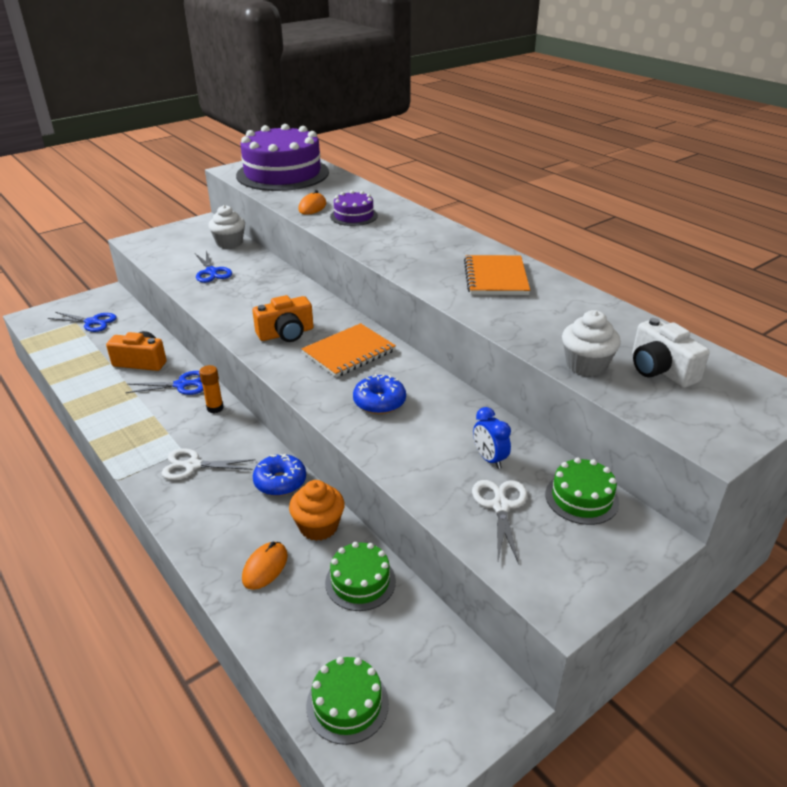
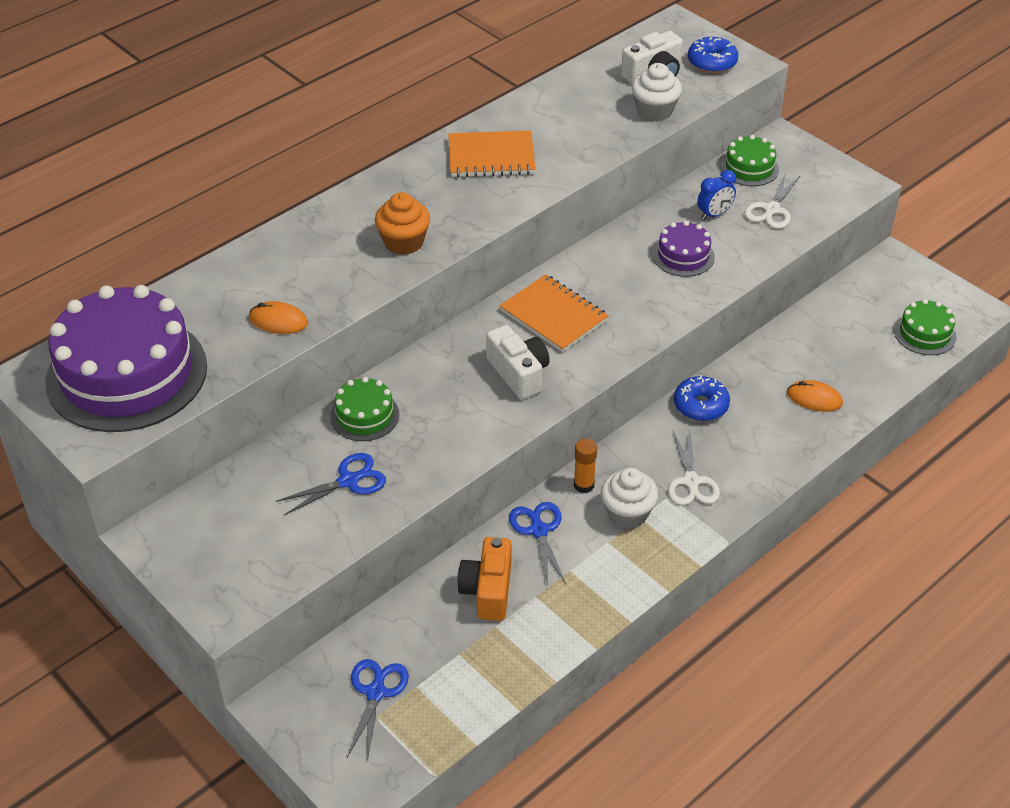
camera: 95 degrees left, 10 degrees up
white cupcake [208,205,245,249] -> white cupcake moved to [601,468,658,529]
orange camera [252,295,314,342] -> white camera [486,325,550,400]
orange cupcake [289,480,345,541] -> orange cupcake moved to [375,192,430,255]
green cake [325,542,396,611] -> green cake moved to [330,377,399,441]
purple cake [330,190,378,226] -> purple cake moved to [653,221,715,277]
blue donut [353,374,406,414] -> blue donut moved to [688,37,738,73]
white scissors [472,480,527,564] -> white scissors turned 60 degrees counterclockwise [744,172,801,229]

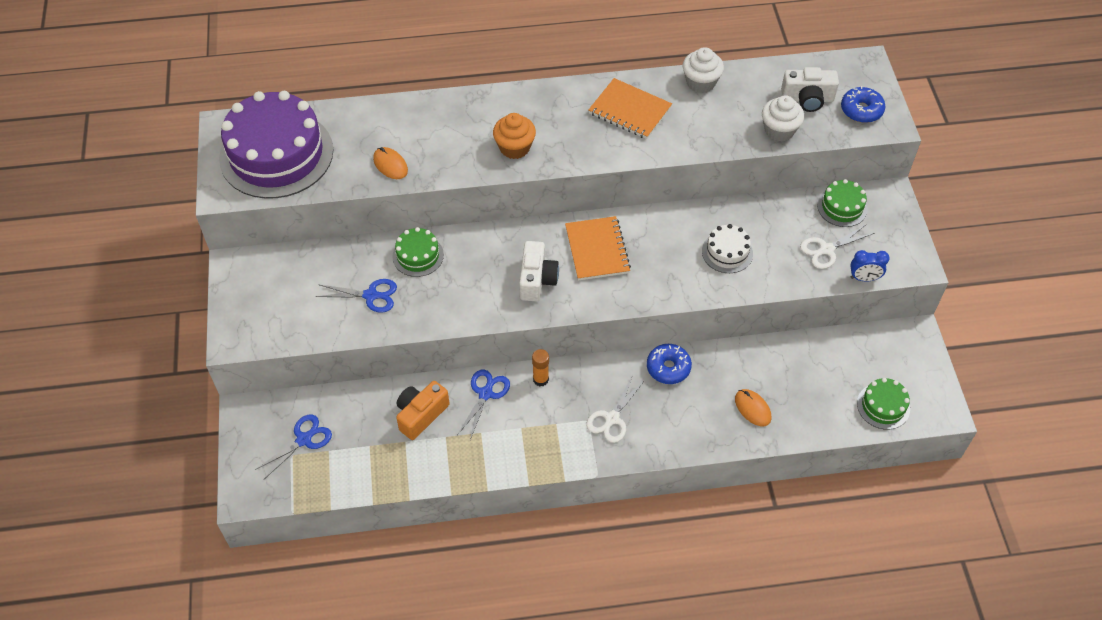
camera: 35 degrees right, 10 degrees up
white cupcake [601,468,658,529] -> white cupcake moved to [683,47,724,93]
purple cake [653,221,715,277] -> white cake [702,224,753,273]
blue clock [697,170,736,220] -> blue clock moved to [850,250,890,282]

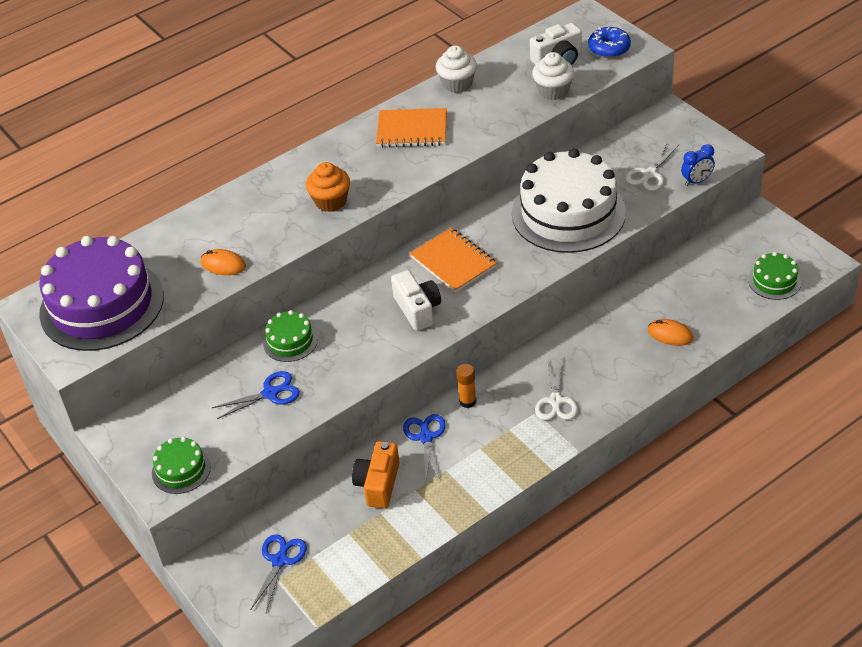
camera: 25 degrees left, 10 degrees down
blue donut [647,344,692,384] -> none
white cake [702,224,753,273] -> white cake [512,149,626,253], size x2.21
green cake [817,179,868,227] -> green cake moved to [152,437,211,494]

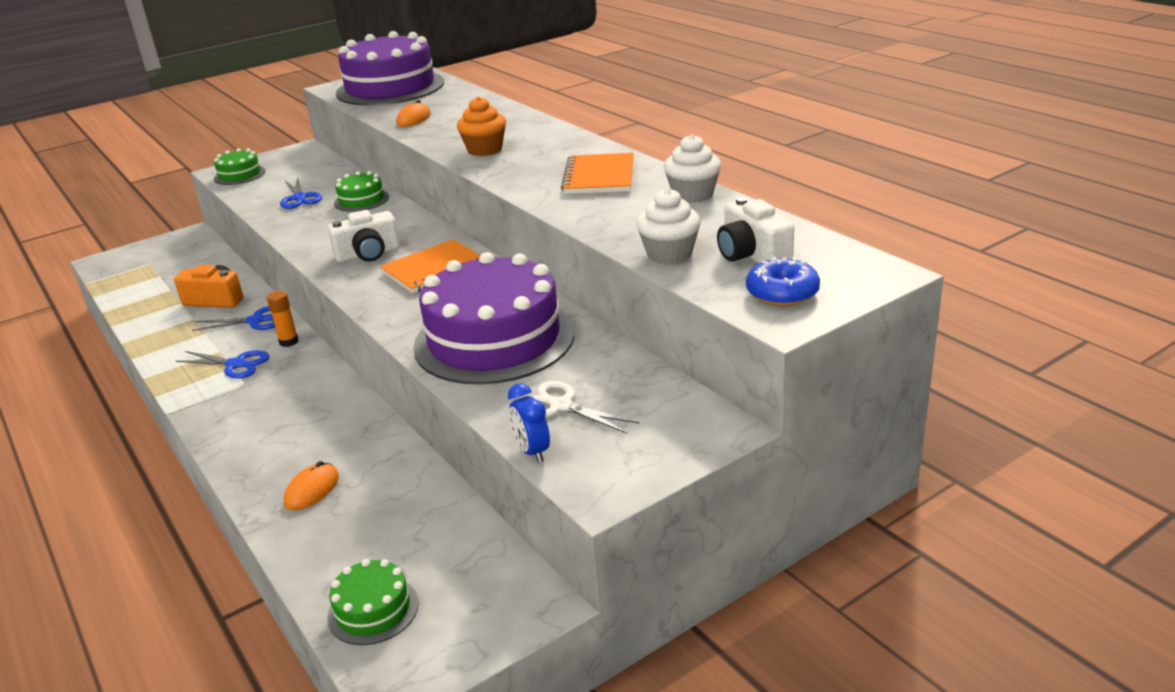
camera: 90 degrees right, 15 degrees down
blue scissors [251,534,307,613] -> blue scissors moved to [176,350,269,379]
white cake [512,149,626,253] -> purple cake [413,252,574,385]
white scissors [535,356,578,420] -> none

